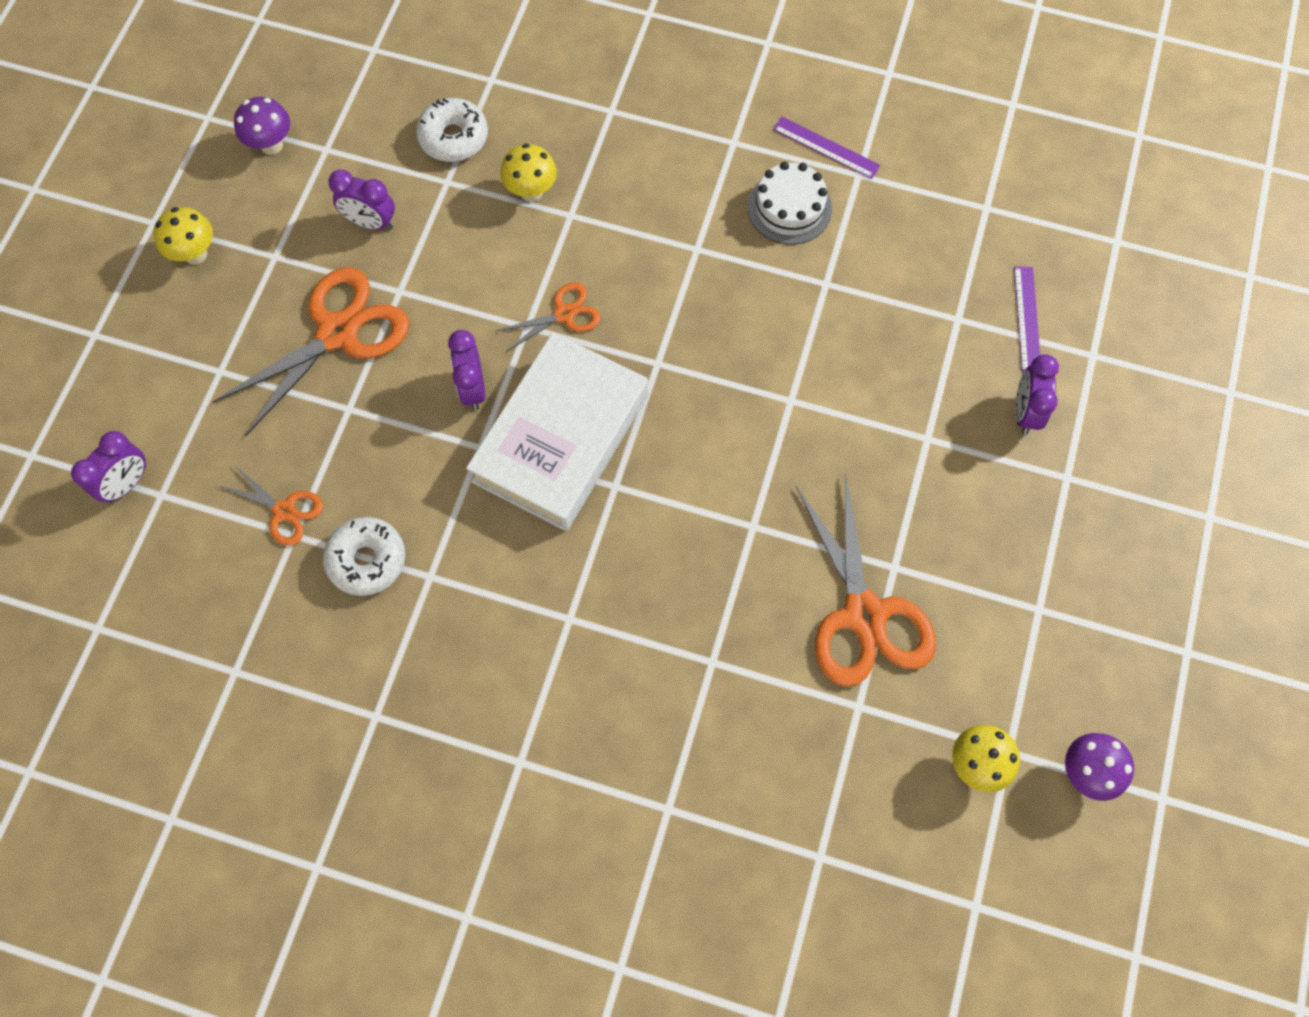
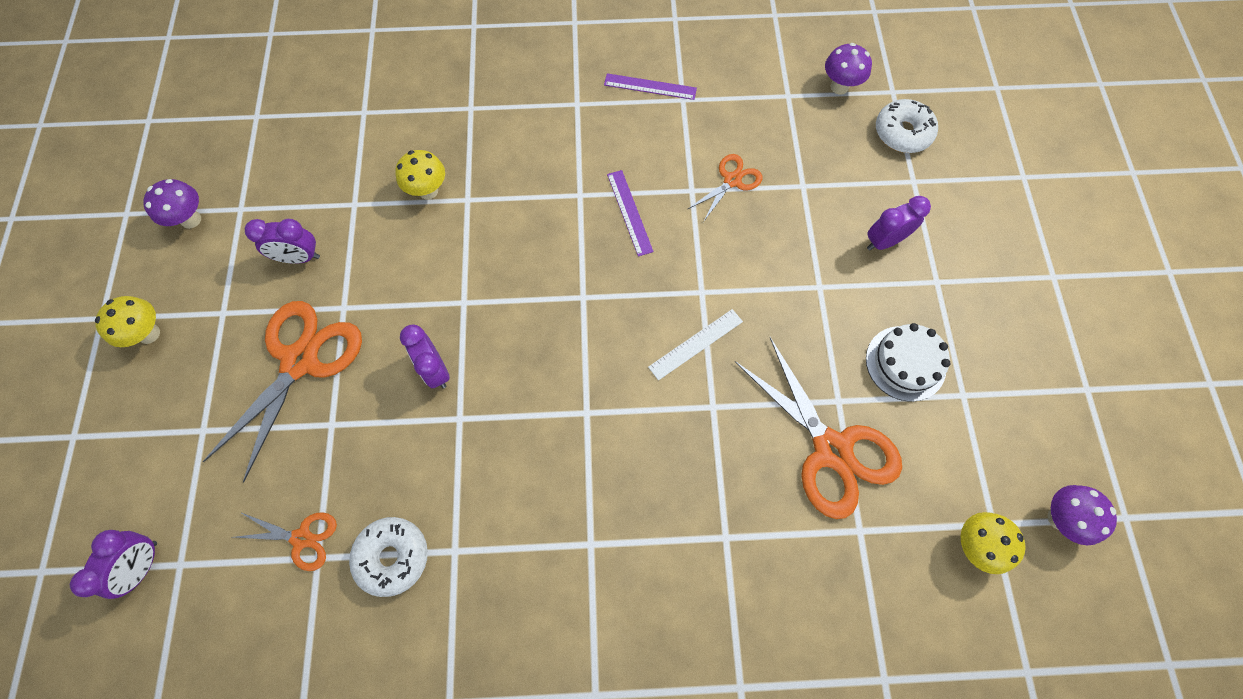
camera: 20 degrees left, 0 degrees up
white donut [416,98,488,162] -> white donut moved to [876,99,938,153]
white book [466,332,648,531] -> none
orange scissors [495,282,601,352] -> orange scissors moved to [688,154,763,222]
white cake [748,162,832,244] -> white cake moved to [866,323,951,402]
purple ruler [1014,266,1040,372] -> purple ruler moved to [607,170,654,256]
purple clock [1015,354,1059,435] -> purple clock turned 75 degrees clockwise [867,196,931,250]
none -> white ruler [648,309,743,380]
none -> purple mushroom [825,43,872,95]

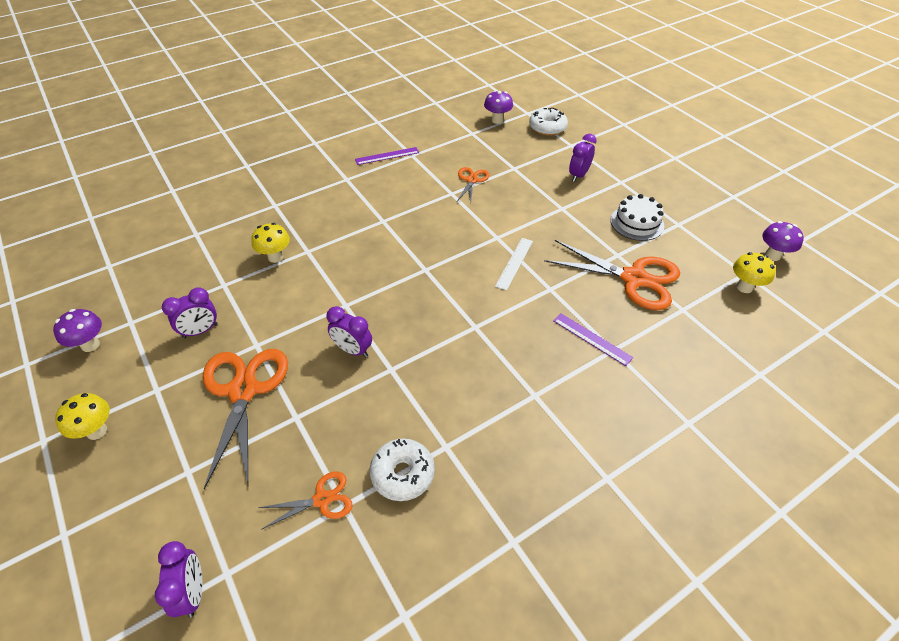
camera: 30 degrees left, 20 degrees down
purple ruler [607,170,654,256] -> purple ruler moved to [554,313,633,366]

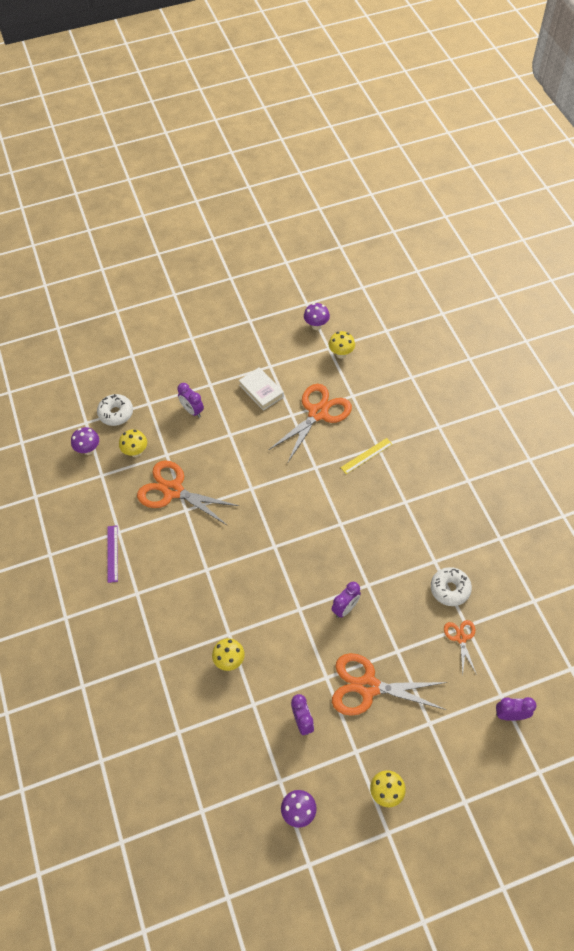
camera: 75 degrees left, 10 degrees up
orange scissors [457,167,489,204] -> orange scissors [137,460,239,526], size x1.94
white ruler [495,238,533,290] -> none
purple ruler [554,313,633,366] -> yellow ruler [340,438,393,474]
white cake [610,194,664,241] -> white book [239,367,284,411]
none -> yellow mushroom [119,429,147,457]

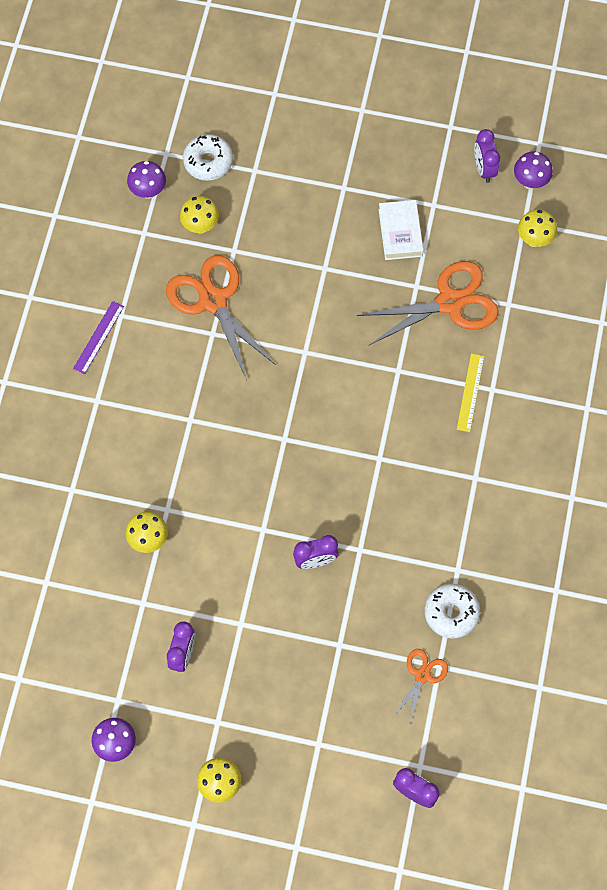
camera: 30 degrees right, 10 degrees up
purple clock [177,383,204,418] -> purple clock moved to [474,129,500,183]
orange scissors [332,653,447,716] -> none
yellow ruler [340,438,393,474] -> yellow ruler turned 75 degrees counterclockwise [457,354,484,432]

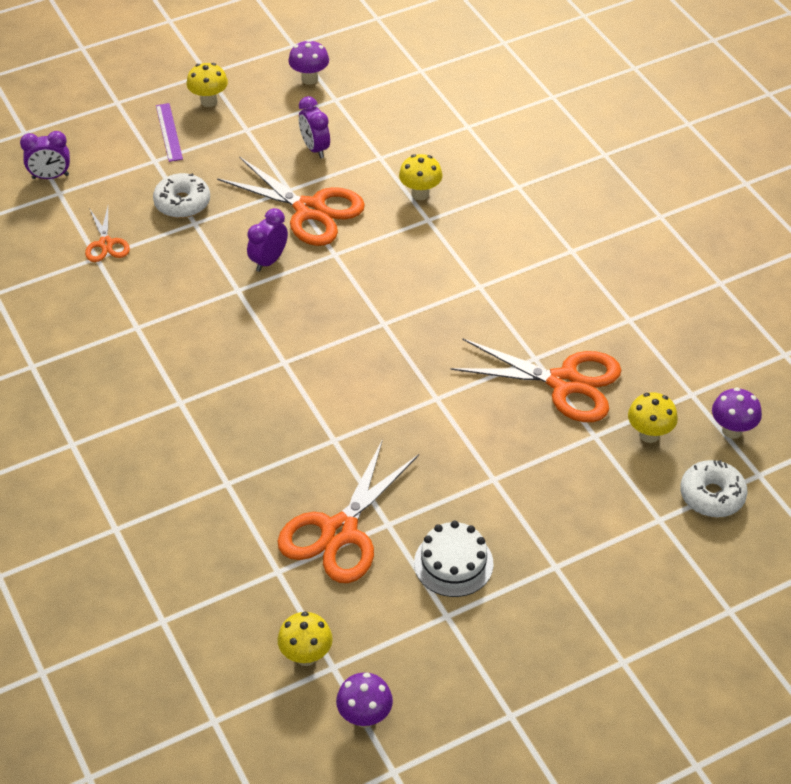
camera: 140 degrees right, 20 degrees down
purple ruler [73,301,124,374] -> purple ruler moved to [156,103,183,162]
white book [378,200,424,260] -> white cake [414,521,493,597]
white donut [425,584,480,638] -> white donut moved to [153,173,210,218]
yellow ruler [457,354,484,432] -> none
purple clock [474,129,500,183] -> none
none -> orange scissors [217,156,365,246]

